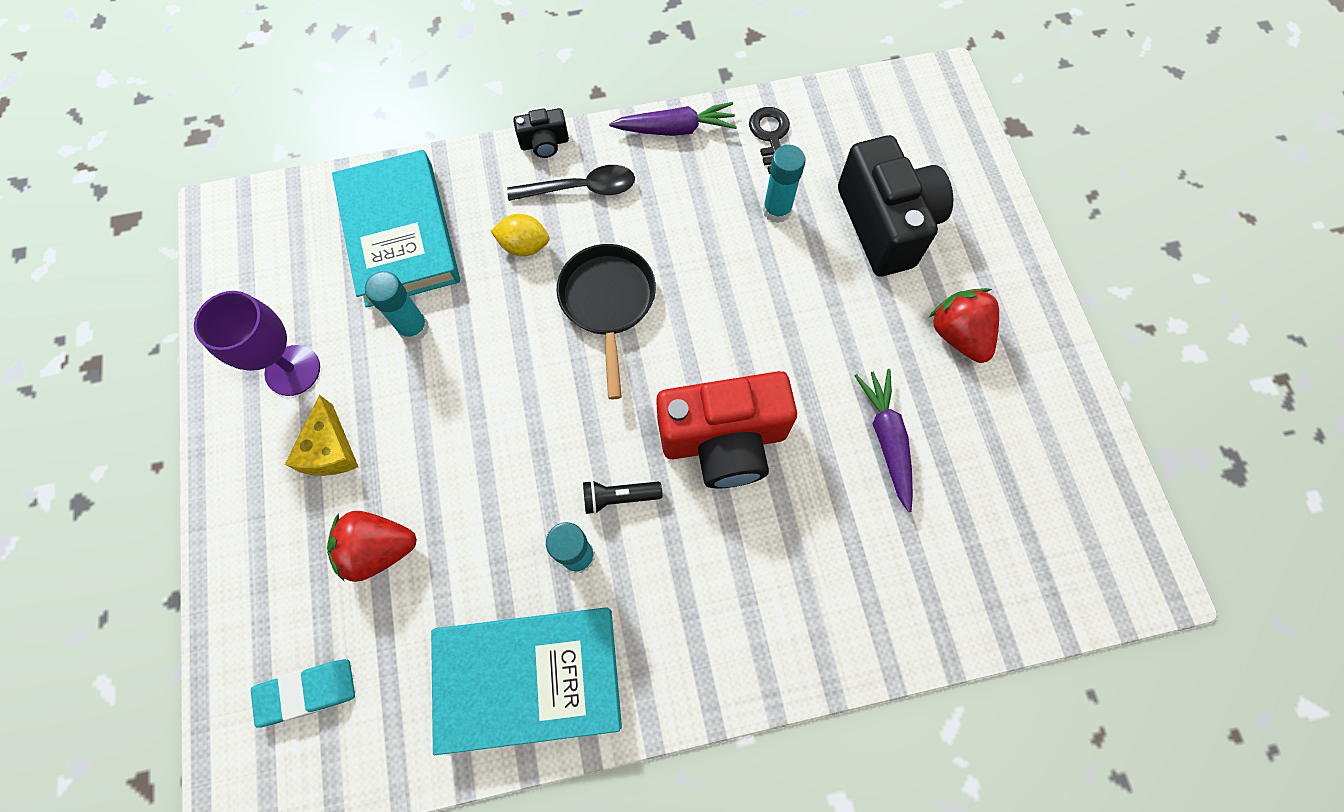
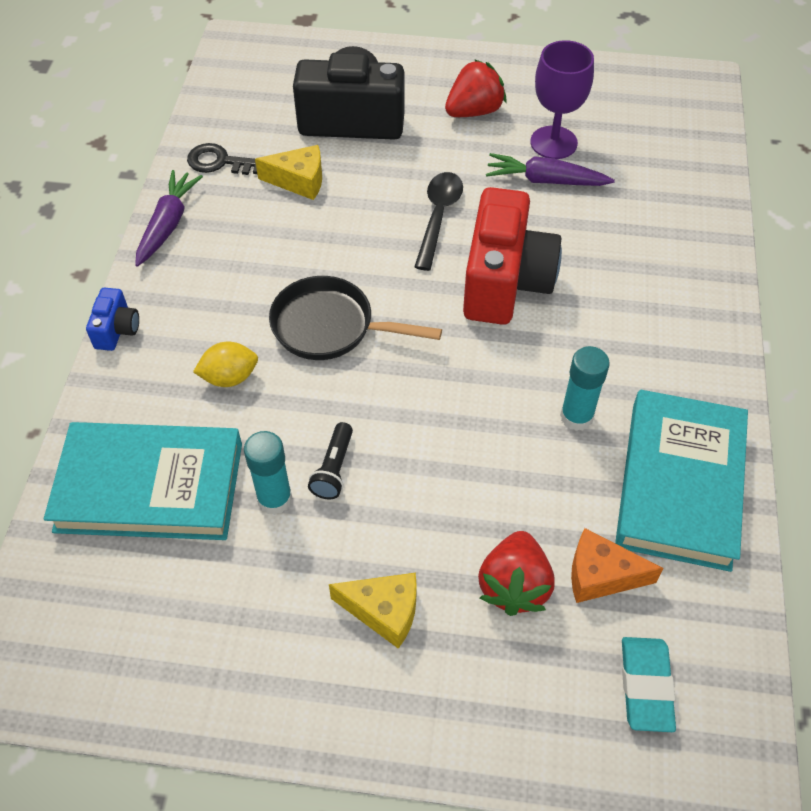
camera: 70 degrees left, 15 degrees down
purple goblet [194,291,320,396] -> purple goblet moved to [530,40,594,159]
yellow lemon [491,214,550,256] -> yellow lemon turned 45 degrees clockwise [193,342,258,387]
black spoon [507,165,635,201] -> black spoon moved to [414,172,463,271]
black camera [513,108,569,158] -> blue camera [86,288,139,351]
black flashlight [583,480,662,514] -> black flashlight moved to [308,422,353,499]
turquoise glue stick [763,145,806,223] -> yellow cheese [255,145,322,200]
red strawberry [929,288,999,363] -> red strawberry turned 150 degrees clockwise [445,59,506,117]
none -> orange cheese [571,528,664,603]

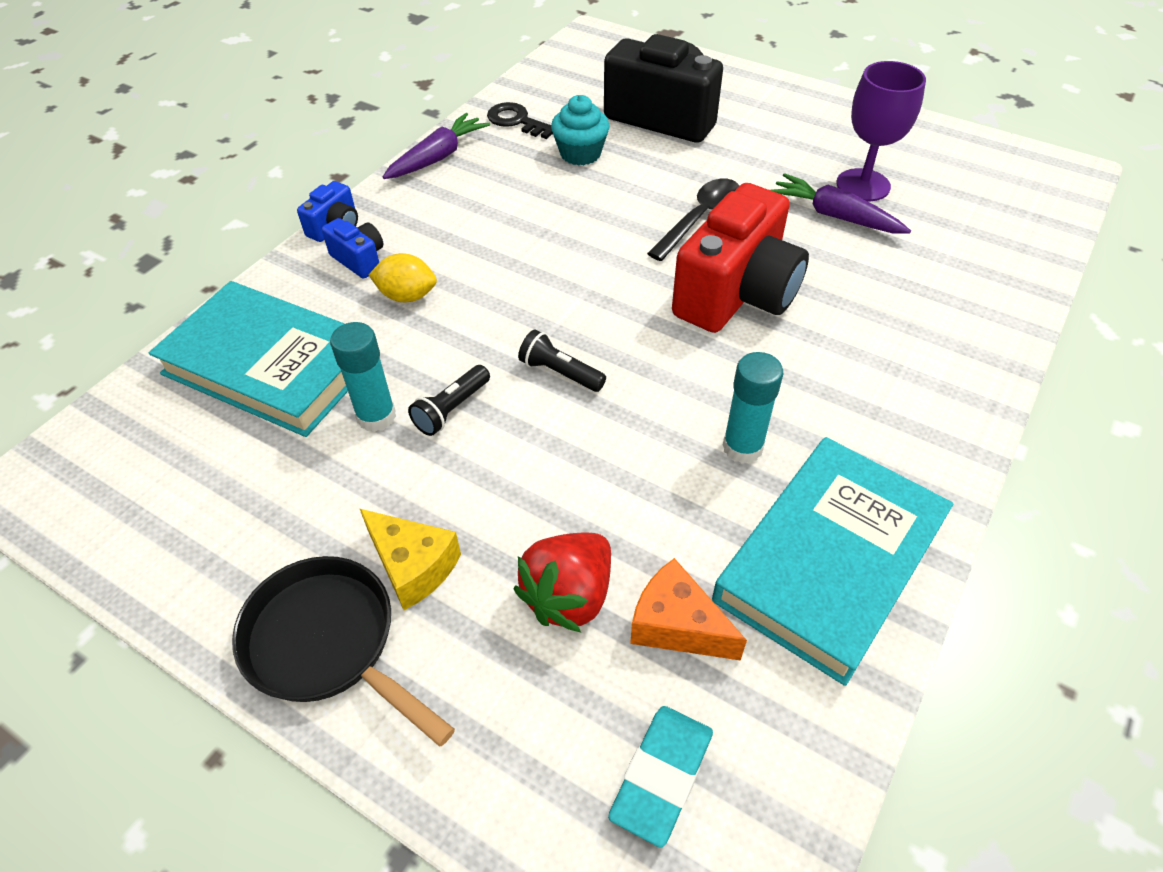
camera: 25 degrees right, 5 degrees down
yellow cheese [255,145,322,200] -> turquoise cupcake [551,95,610,166]
black pan [269,276,442,360] -> black pan moved to [232,556,455,747]
red strawberry [445,59,506,117] -> none
none -> blue camera [322,218,383,279]
none -> black flashlight [518,329,606,392]

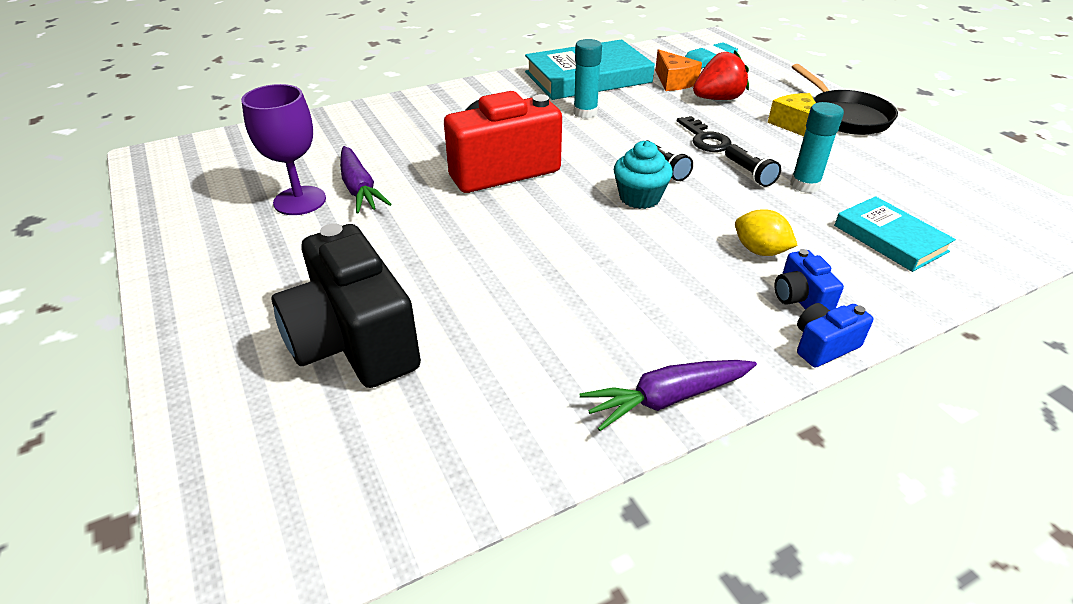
camera: 150 degrees left, 10 degrees down
turquoise book [149,281,348,437] -> turquoise book [834,196,956,272], size x0.58
black flashlight [408,365,490,436] -> black flashlight turned 90 degrees clockwise [725,144,781,187]
black key [487,102,553,139] -> black key moved to [677,116,731,152]
turquoise cupcake [551,95,610,166] -> turquoise cupcake moved to [614,141,673,209]
black spoon [647,179,739,261] -> none

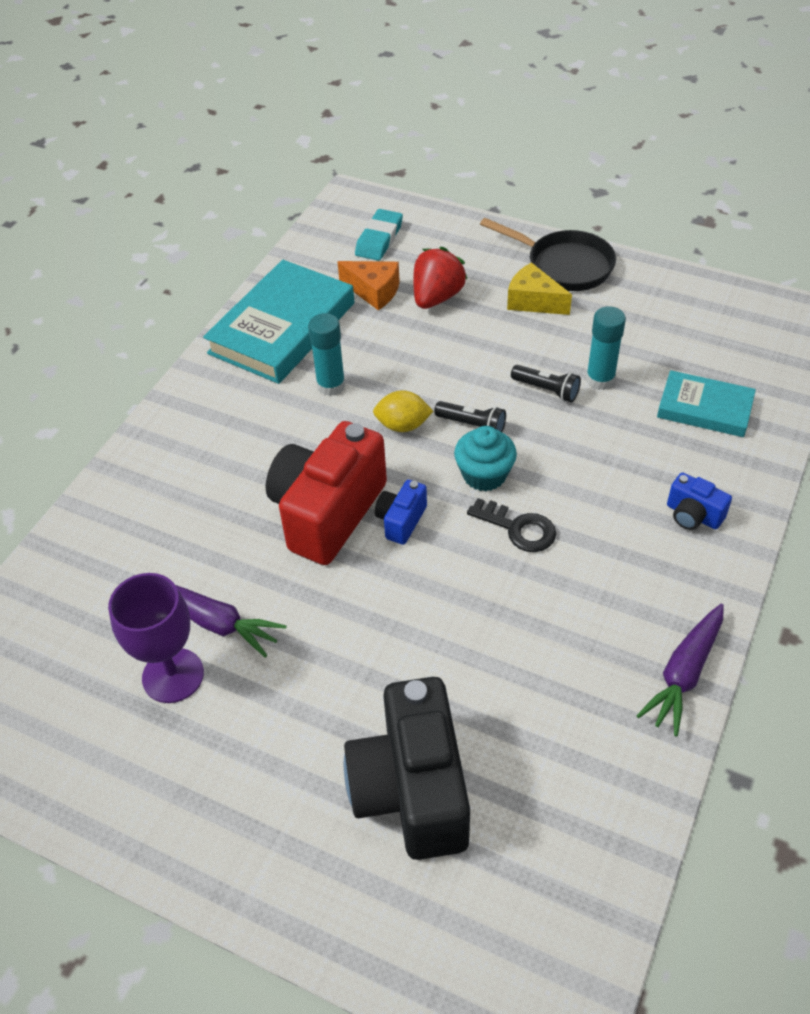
camera: 35 degrees left, 10 degrees up
black camera [272,223,421,388] -> black camera turned 60 degrees clockwise [344,677,470,860]
black key [677,116,731,152] -> black key moved to [467,498,556,552]
yellow lemon [735,209,798,256] -> yellow lemon moved to [373,390,433,432]
blue camera [797,303,873,367] -> blue camera moved to [375,480,427,545]

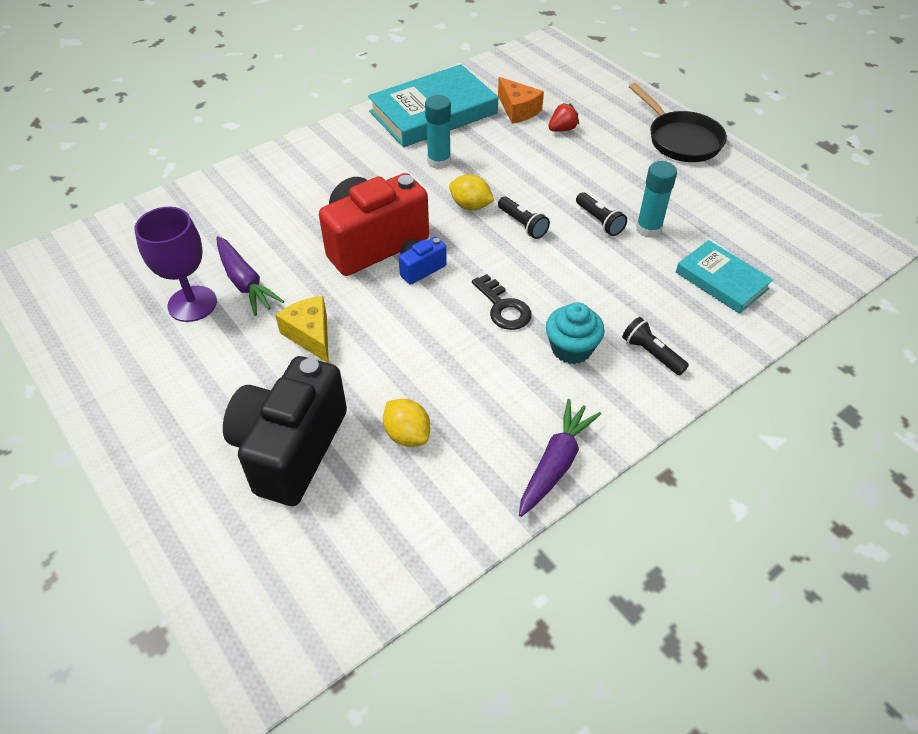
camera: 25 degrees right, 0 degrees up
turquoise eraser [355,209,403,261] -> none
red strawberry [413,247,468,309] -> red strawberry [548,103,579,132], size x0.60
turquoise cupcake [454,426,517,492] -> turquoise cupcake moved to [546,302,605,364]
yellow cheese [507,262,572,315] -> yellow cheese moved to [275,296,329,363]
purple carrot [636,604,724,737] -> purple carrot turned 150 degrees clockwise [519,399,601,517]
blue camera [667,472,732,530] -> black flashlight [622,317,689,375]
none -> yellow lemon [383,399,430,447]

